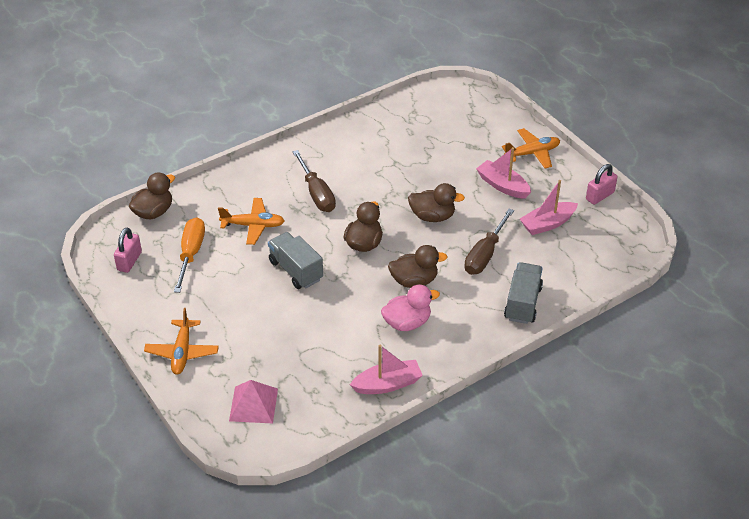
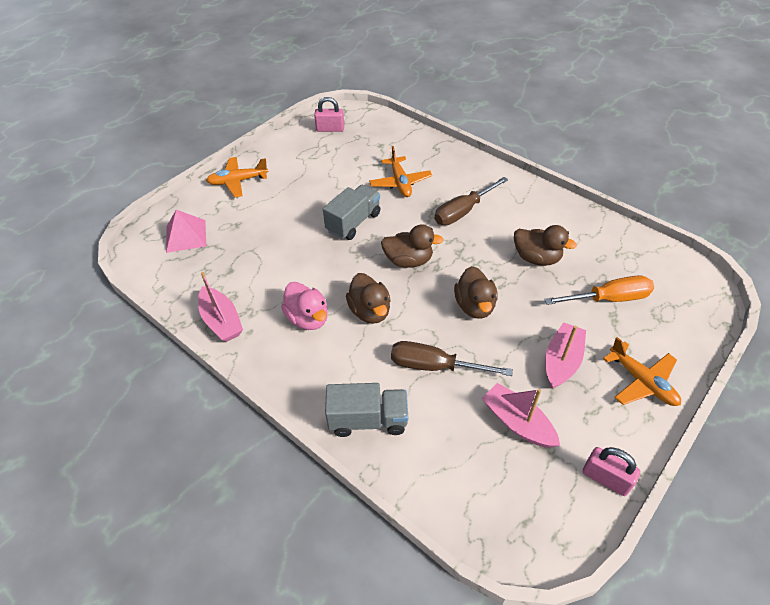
camera: 75 degrees right, 5 degrees up
brown duck [129,173,175,219] -> brown duck moved to [514,225,577,266]
orange screwdriver [174,217,205,293] -> orange screwdriver moved to [544,275,654,305]

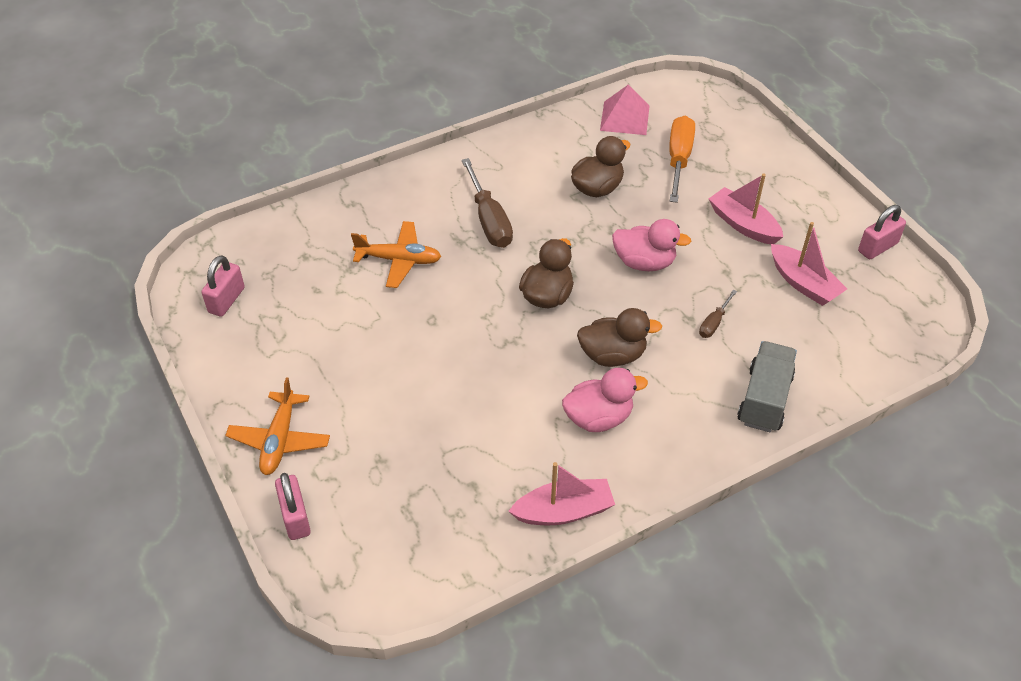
camera: 70 degrees left, 0 degrees up
pink pyramid [166,210,206,253] -> pink pyramid moved to [600,84,649,135]
grey truck [323,185,380,240] -> none
brown screwdriver [391,341,513,376] -> brown screwdriver [699,290,737,338], size x0.51
brown duck [454,266,498,319] -> pink duck [612,219,691,271]
pink boat [482,383,560,448] -> pink boat turned 105 degrees counterclockwise [771,222,847,306]
orange plane [603,337,681,406] -> none
none -> pink padlock [275,473,311,540]

